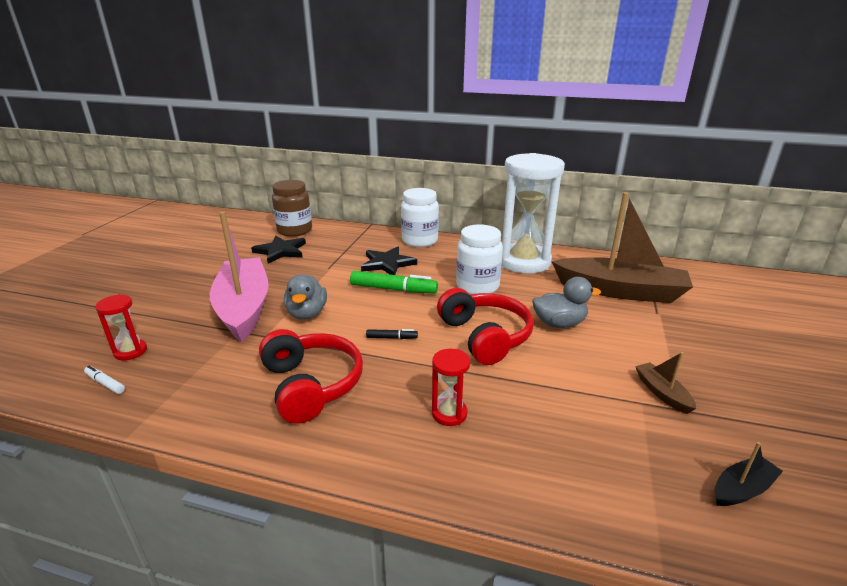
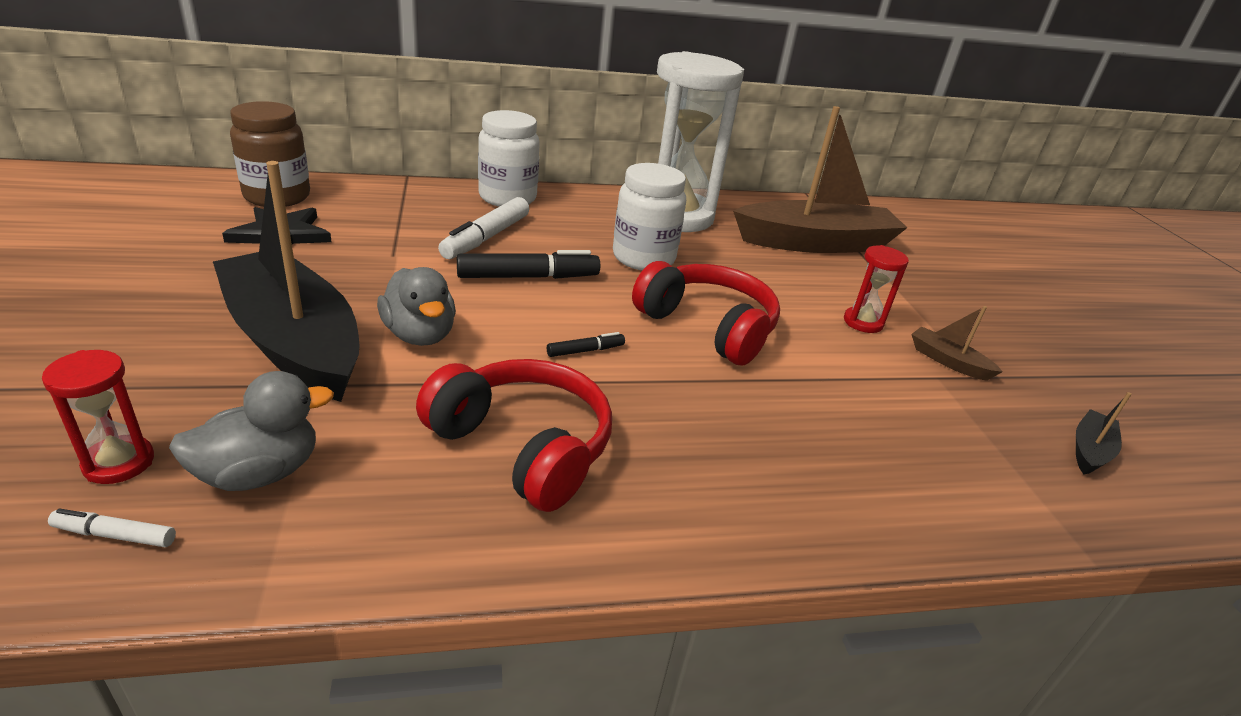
camera: 30 degrees left, 5 degrees up
pink boat [210,211,269,342] -> black boat [213,161,360,402]
green marker [350,271,438,293] -> black marker [457,250,600,279]
black star [361,247,417,275] -> white marker [438,197,529,259]
red hourglass [432,349,470,426] -> red hourglass moved to [844,245,909,333]
grey duck [532,277,601,328] -> grey duck moved to [169,371,334,491]

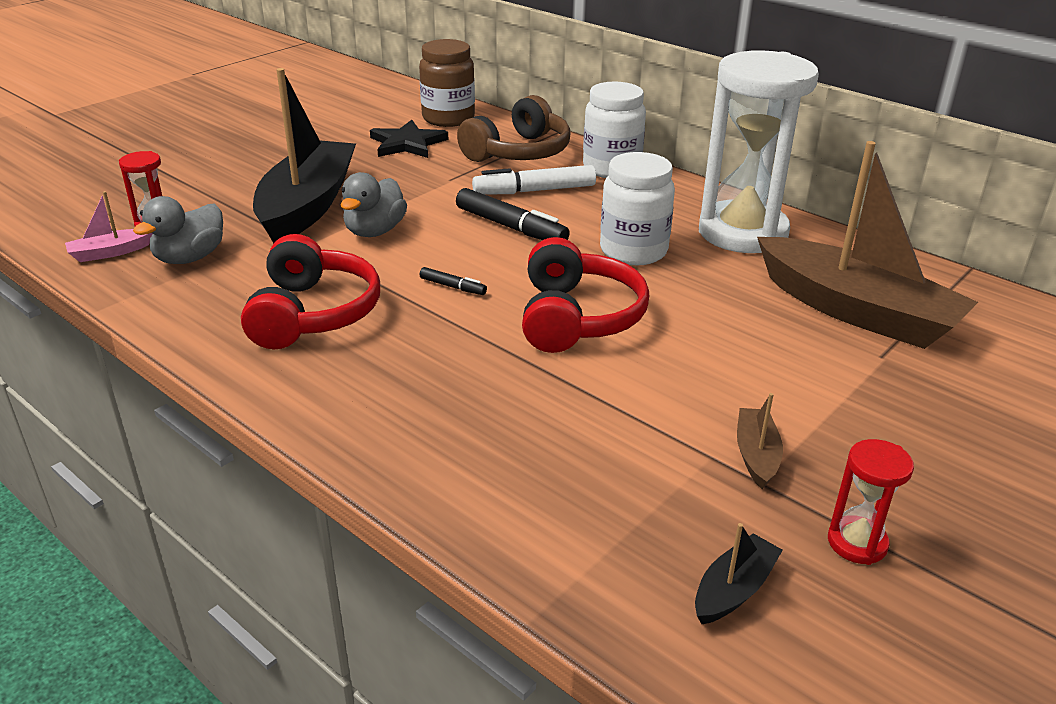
camera: 55 degrees right, 0 degrees up
white marker [48,509,176,547] -> pink boat [65,191,152,262]
grey duck [169,371,334,491] -> grey duck turned 105 degrees clockwise [133,196,223,264]
red hourglass [844,245,909,333] -> red hourglass moved to [828,439,914,565]
black boat [1076,392,1132,474] -> black boat turned 45 degrees counterclockwise [695,523,783,624]
none -> brown headphones [457,95,571,162]

